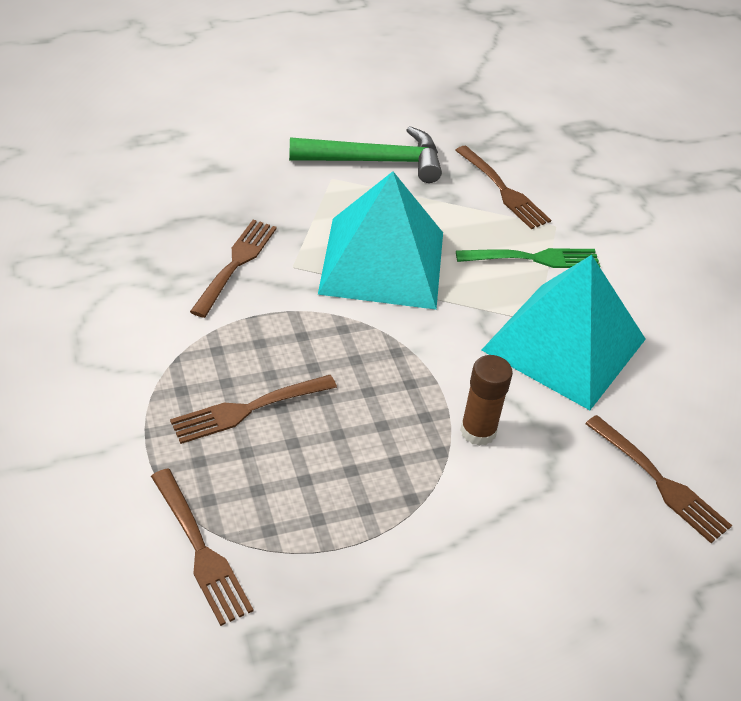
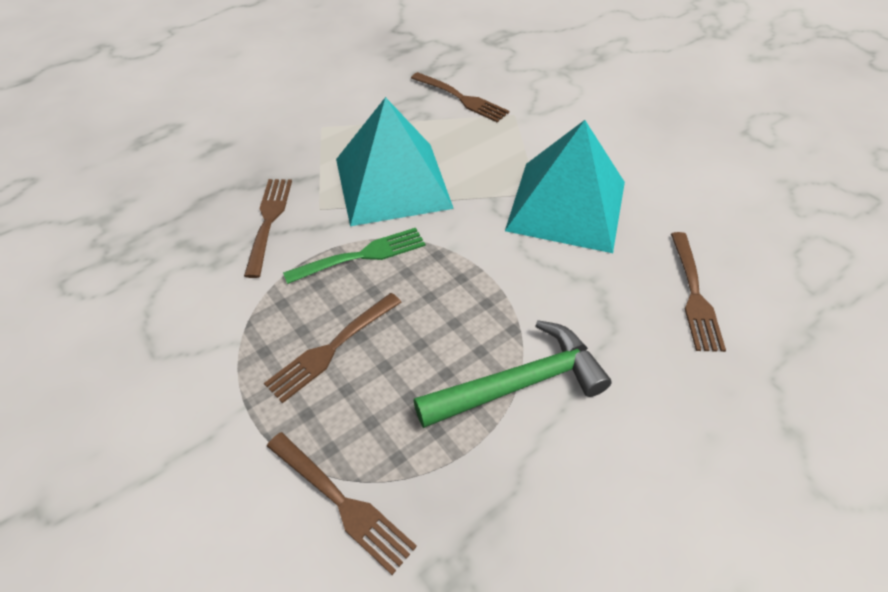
camera: 15 degrees left, 5 degrees up
green hammer [289,126,442,183] -> green hammer moved to [413,320,612,428]
green fork [456,248,600,268] -> green fork moved to [283,228,425,284]
brown glue stick [460,355,513,446] -> none
brown fork [585,415,732,543] -> brown fork turned 60 degrees clockwise [671,232,726,352]

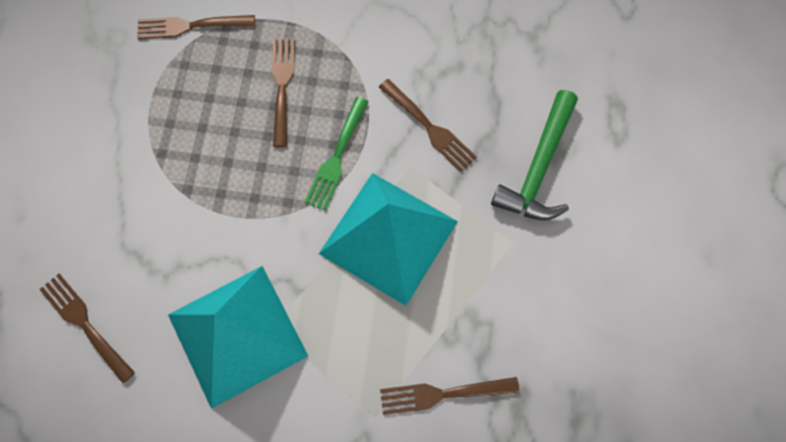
camera: 135 degrees right, 20 degrees up
green hammer [413,320,612,428] -> green hammer moved to [491,90,578,220]

